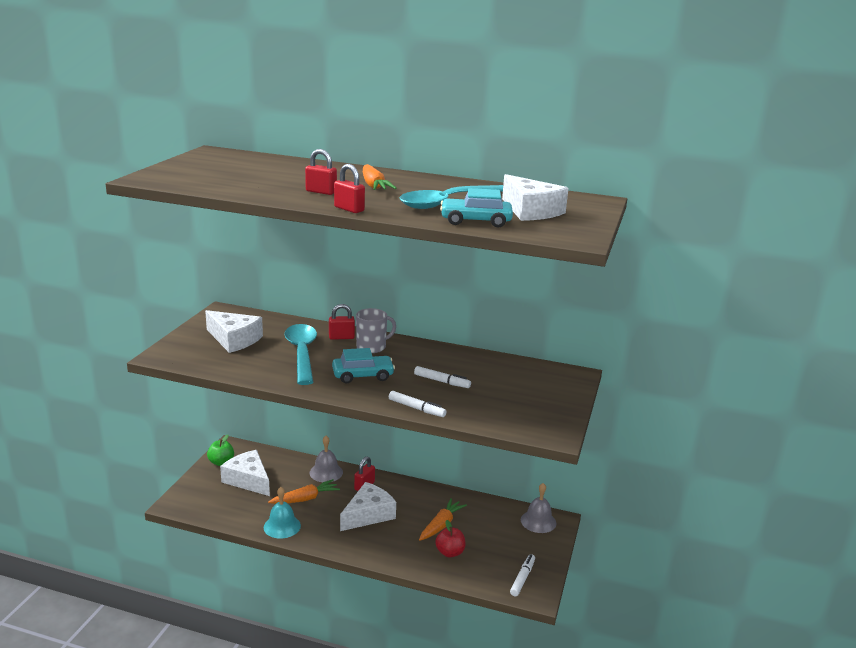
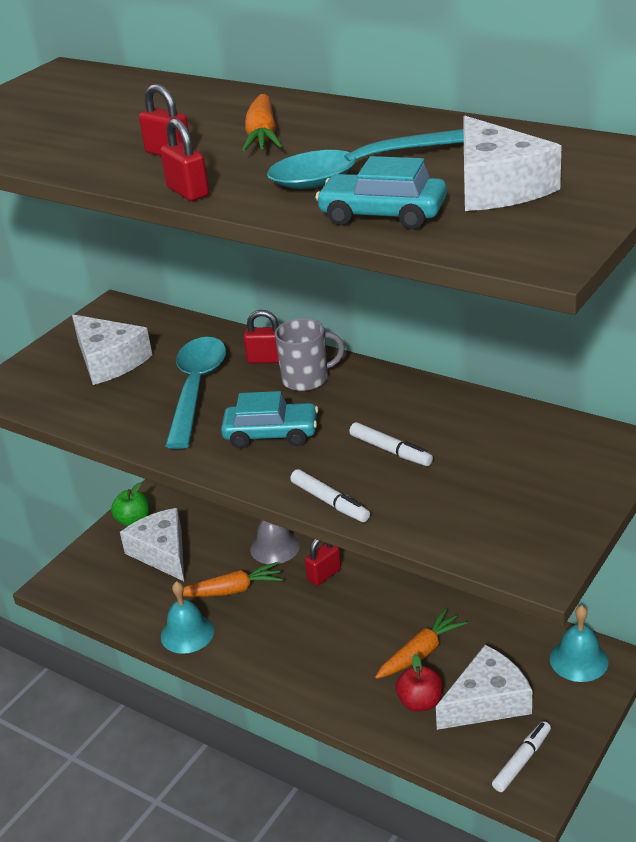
camera: 20 degrees right, 10 degrees up
white cheese [340,482,396,531] -> white cheese moved to [436,645,532,730]
grey bell [521,483,556,533] -> turquoise bell [550,605,609,682]

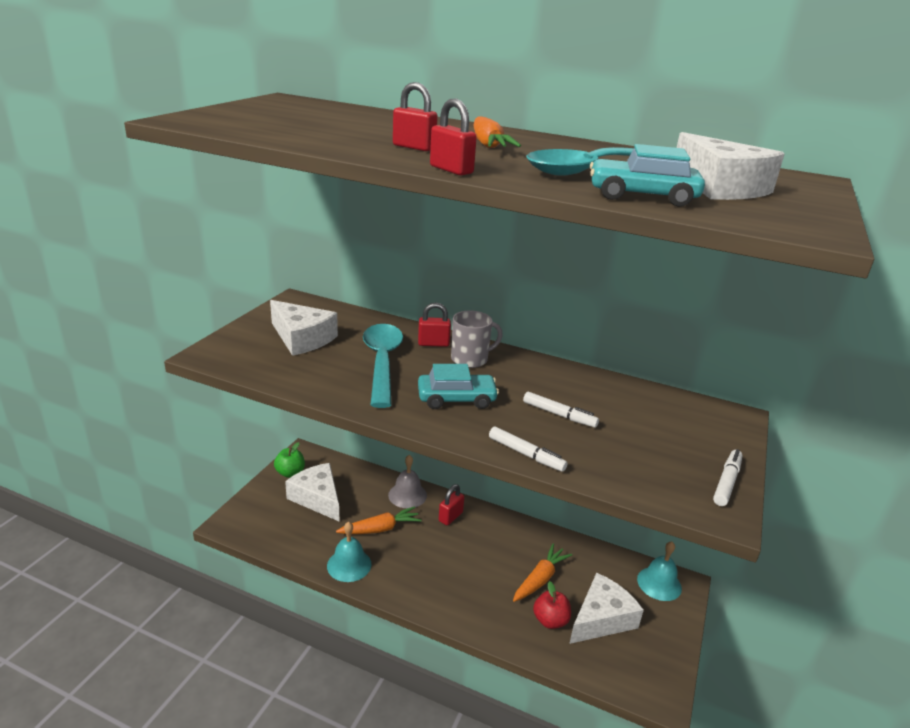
camera: 15 degrees left, 5 degrees down
white marker [492,721,551,792] -> white marker moved to [713,449,742,506]

